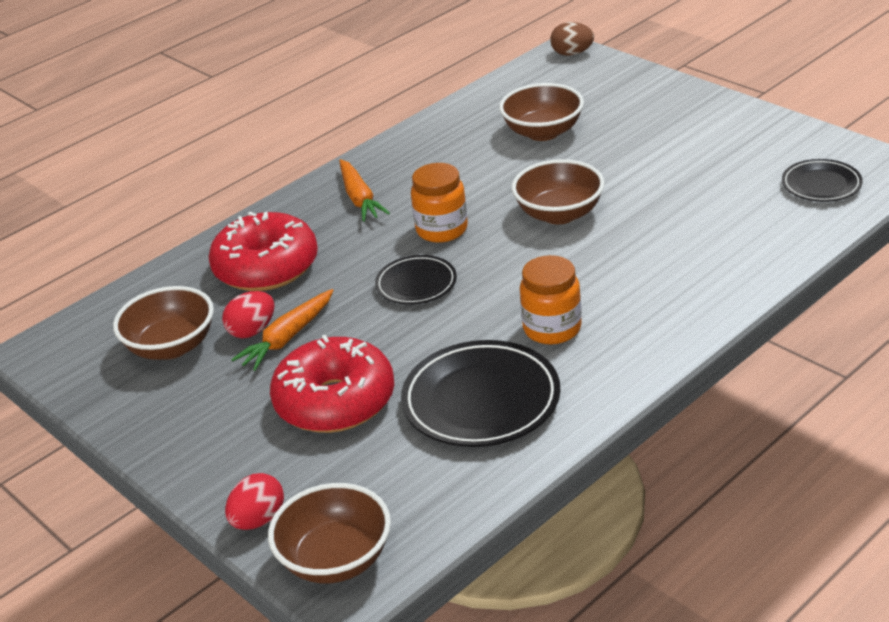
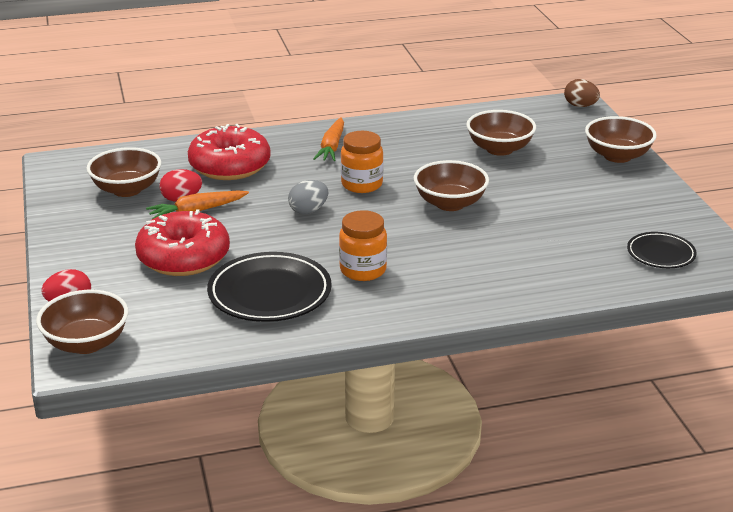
camera: 25 degrees right, 5 degrees down
black plate [375,255,457,305] -> grey egg [288,180,328,214]
none -> brown bowl [585,116,657,163]

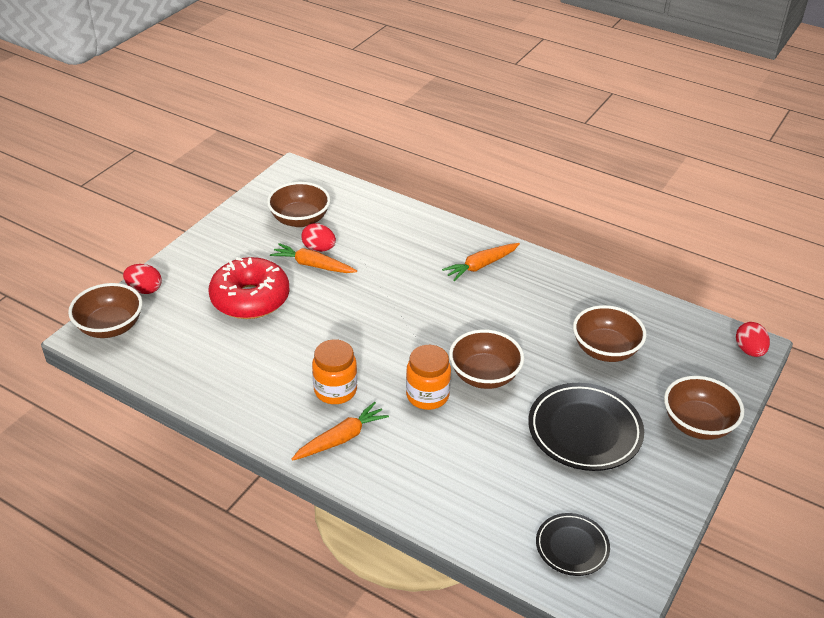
camera: 45 degrees right, 10 degrees up
red donut [188,124,271,180] -> none
black plate [207,252,332,322] -> black plate moved to [528,383,644,471]
grey egg [288,180,328,214] -> none
orange jar [341,131,383,193] -> orange jar moved to [406,345,451,410]
brown egg [564,79,600,107] -> red egg [736,322,770,357]
none -> orange carrot [292,402,389,461]

